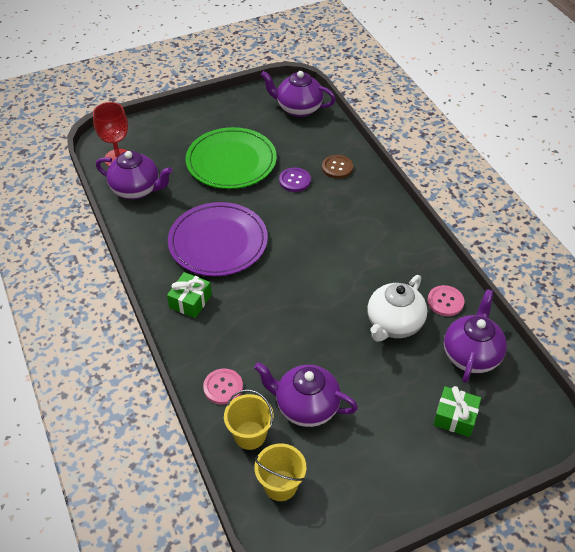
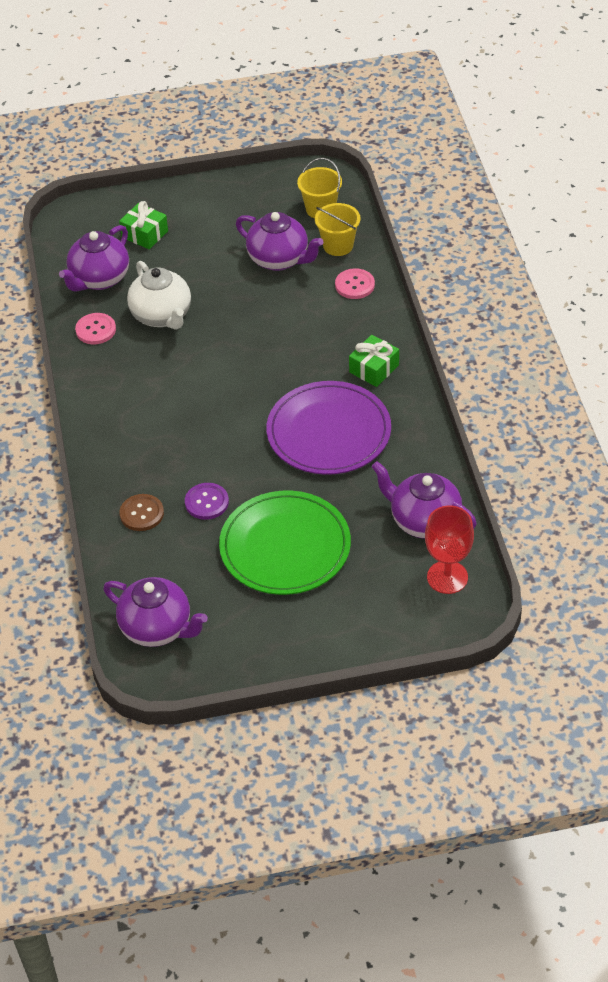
camera: 165 degrees left, 0 degrees up
white teapot [367,275,427,342] -> white teapot turned 105 degrees clockwise [127,261,191,330]

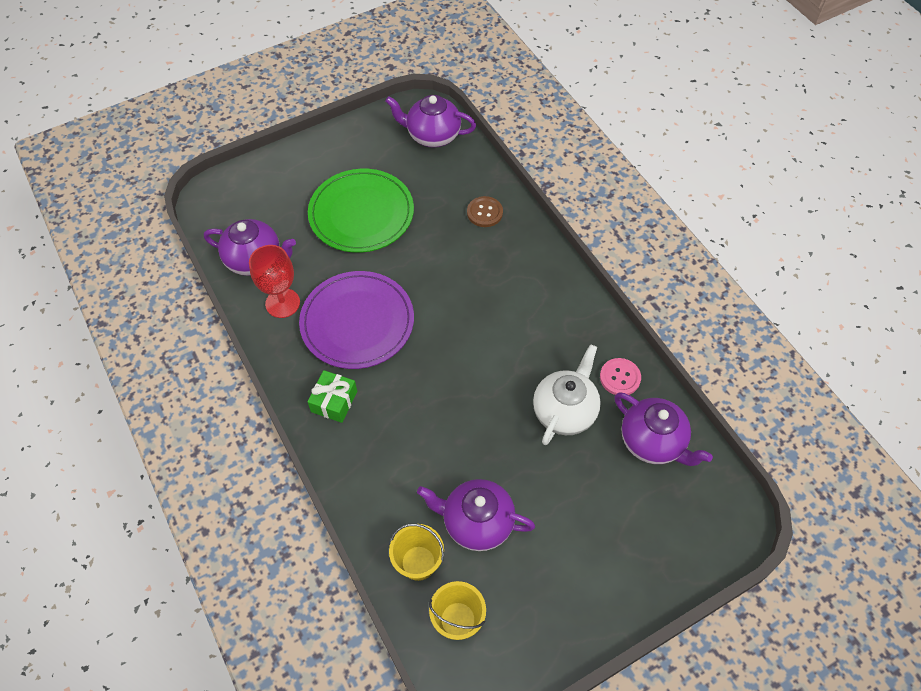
camera: 160 degrees right, 10 degrees up
purple teapot [59,225,129,292] -> purple teapot turned 120 degrees clockwise [614,392,713,466]
green gift [119,201,168,249] -> none
white teapot [127,261,191,330] -> white teapot turned 75 degrees clockwise [533,344,601,445]
purple button [185,483,229,520] -> none
pink button [335,268,375,299] -> none
red goblet [425,505,474,594] -> red goblet moved to [249,245,300,318]

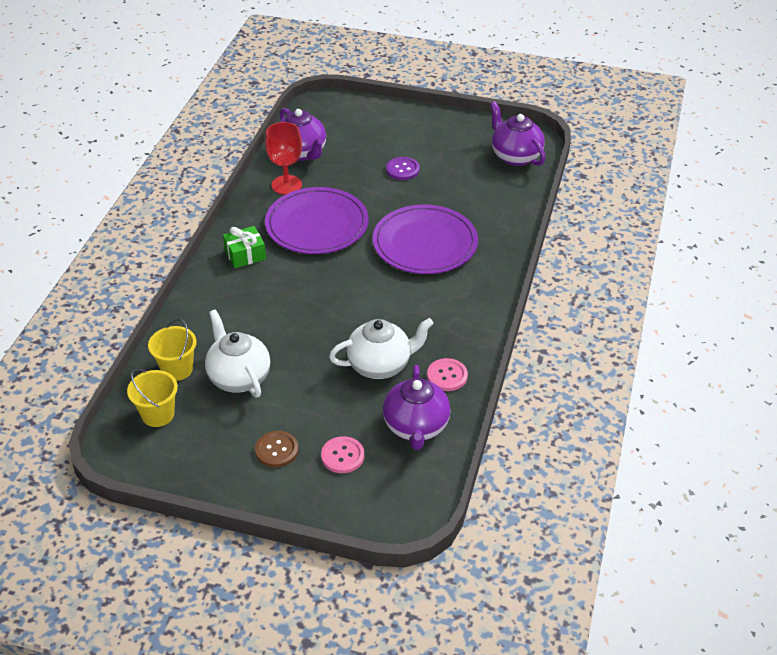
camera: 45 degrees right, 15 degrees down
green plate [308,169,414,253] -> purple button [386,157,420,180]
purple teapot [417,479,535,551] -> white teapot [205,309,270,398]
brown button [467,196,503,227] -> brown button moved to [255,431,298,467]
none -> pink button [321,436,364,473]
none -> purple plate [373,205,478,274]

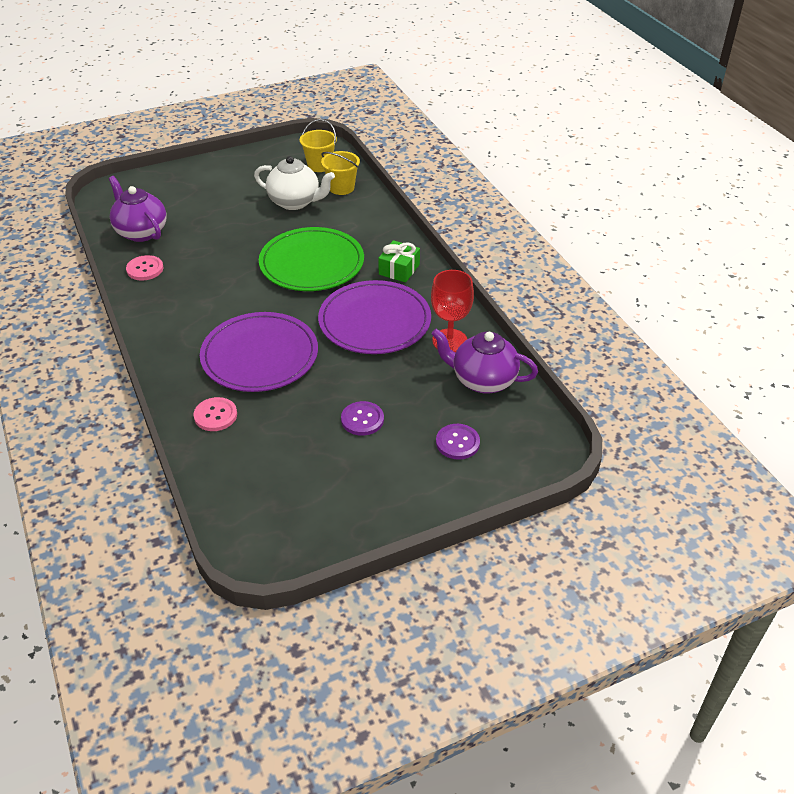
camera: 140 degrees right, 0 degrees up
brown button [255,431,298,467] -> none
pink button [321,436,364,473] -> pink button moved to [193,397,237,431]
white teapot [329,318,434,379] -> none
purple teapot [490,101,546,166] -> none
none -> green plate [259,227,364,291]
none -> purple button [436,424,480,460]

